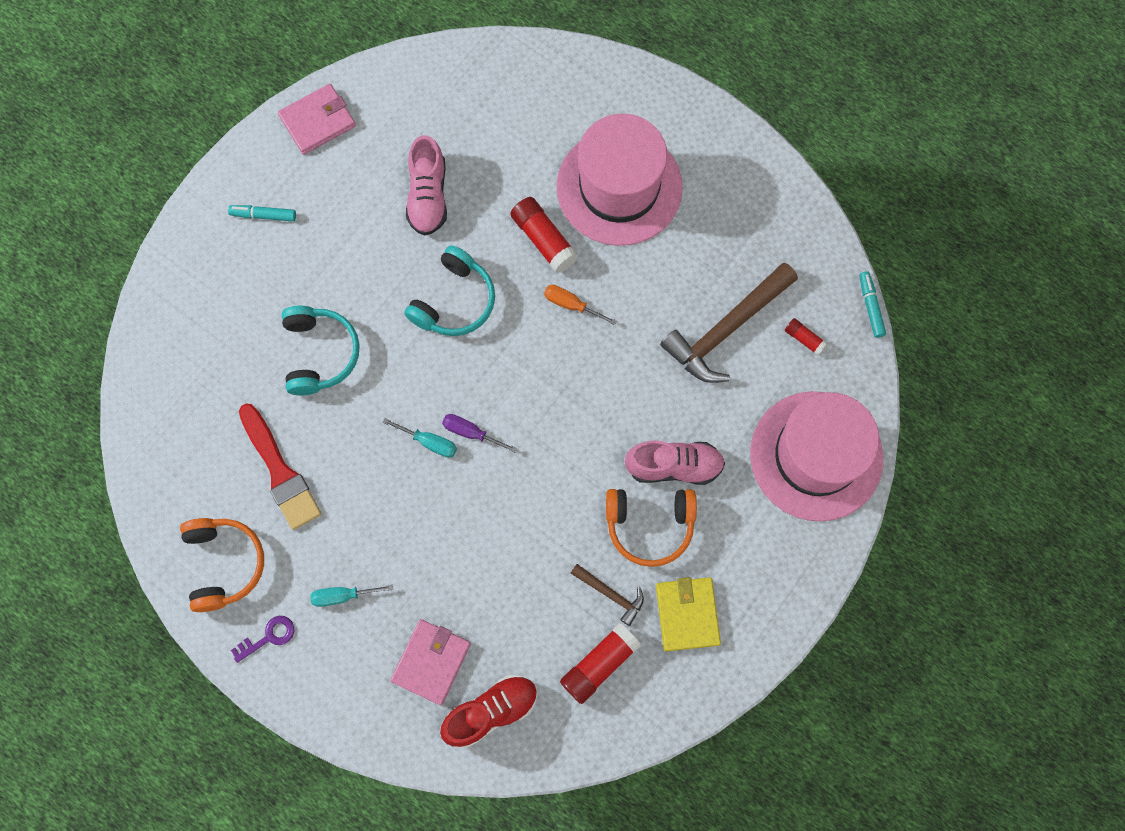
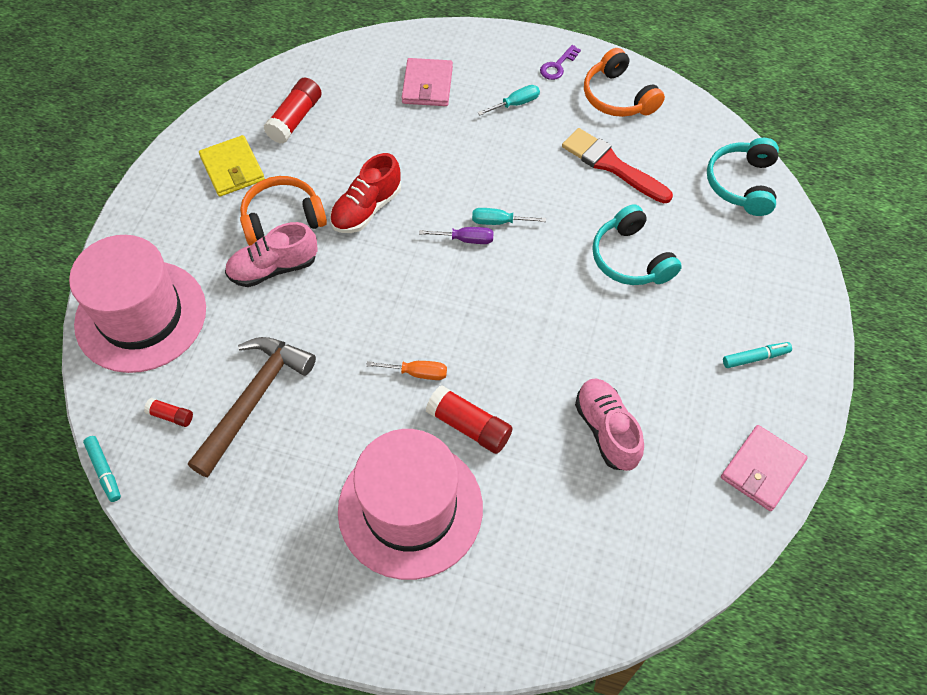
camera: 160 degrees right, 15 degrees down
turquoise headphones [404,246,495,336] -> turquoise headphones moved to [707,138,779,216]
red shoe [440,675,538,748] -> red shoe moved to [330,153,401,233]
brown hammer [570,564,644,626] -> none

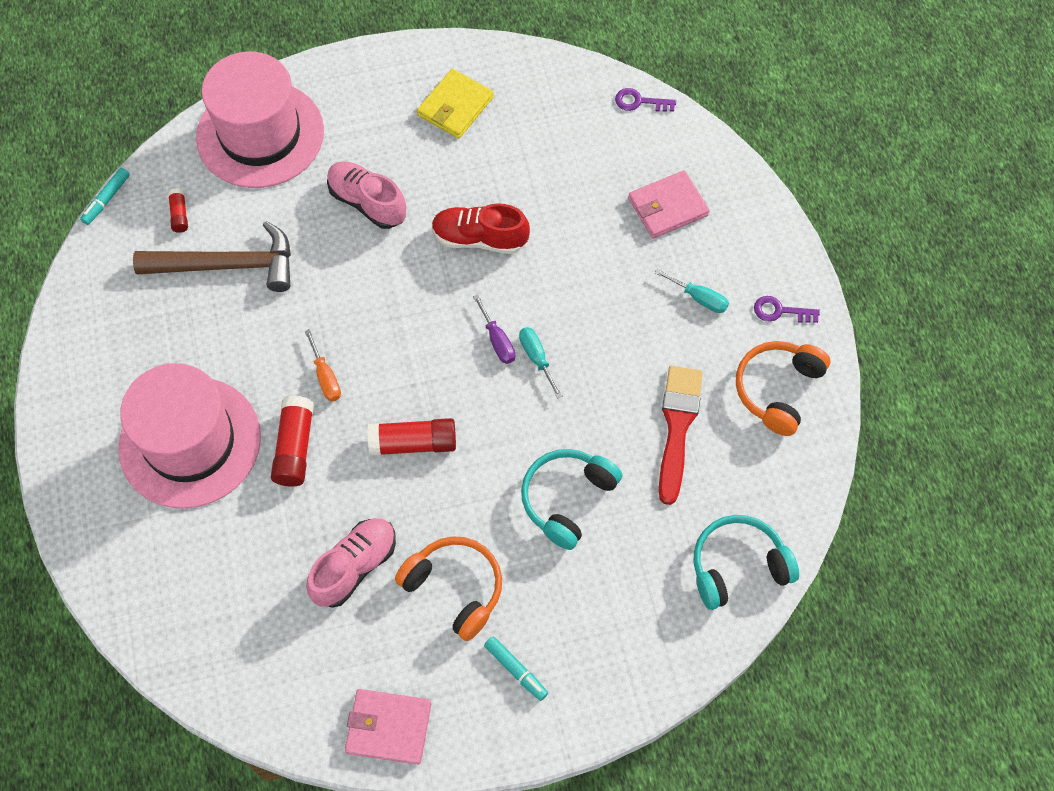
camera: 60 degrees right, 5 degrees up
orange headphones [240,176,327,246] -> orange headphones moved to [395,536,502,641]
red glue stick [263,78,322,144] -> red glue stick moved to [368,418,456,456]
none -> purple key [615,88,676,112]

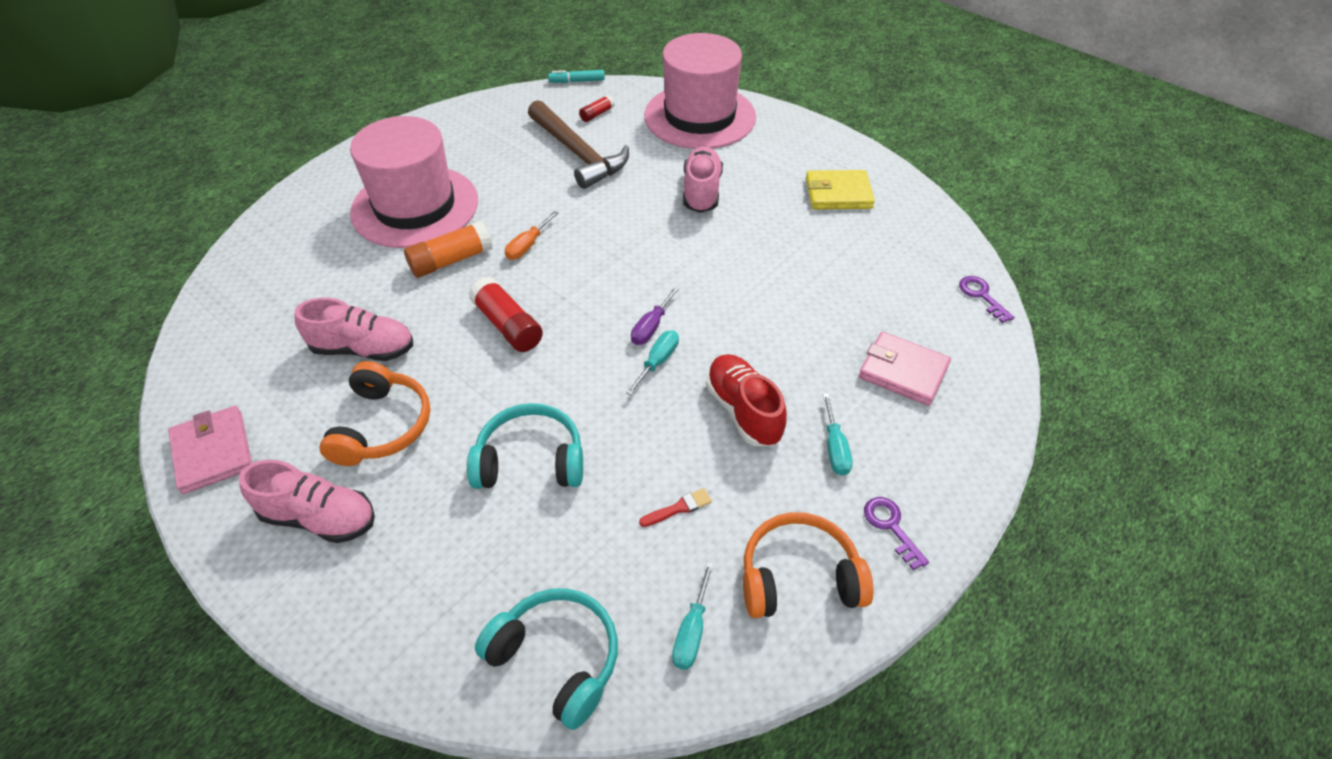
camera: 55 degrees right, 15 degrees down
red glue stick [271,396,314,487] -> orange glue stick [404,221,492,278]
red shoe [432,203,530,254] -> red shoe moved to [706,354,787,446]
turquoise marker [484,637,548,701] -> pink shoe [239,460,375,543]
red brush [659,366,703,505] -> red brush [639,488,712,527], size x0.42
none -> turquoise screwdriver [672,562,714,670]

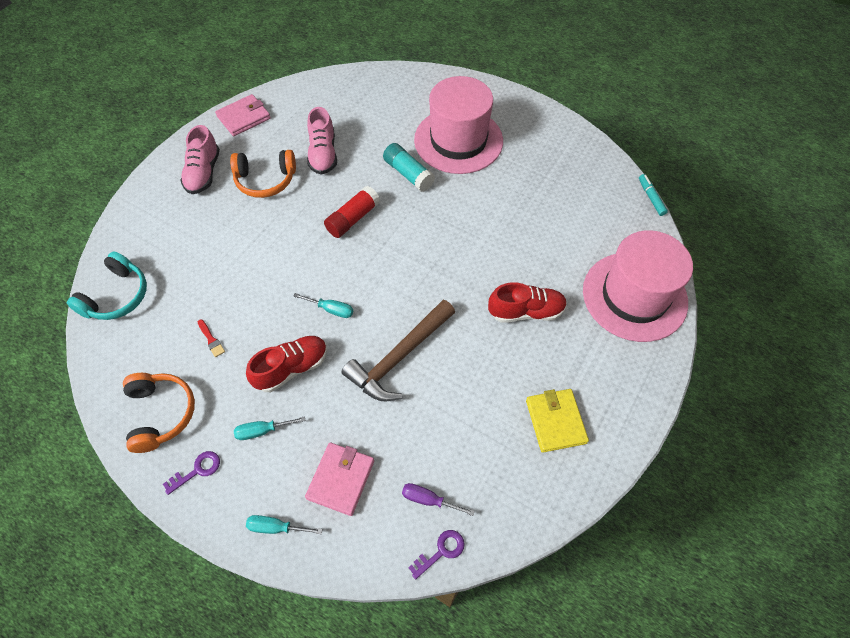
camera: 80 degrees right, 10 degrees up
orange glue stick [404,221,492,278] -> turquoise glue stick [383,143,435,192]
turquoise headphones [467,403,583,489] -> none
orange screwdriver [505,211,559,260] -> none
brown hammer [528,100,629,189] -> brown hammer moved to [341,300,455,401]
red glue stick [579,95,615,122] -> none
purple screwdriver [631,286,680,345] -> purple screwdriver moved to [402,483,475,516]
turquoise screwdriver [672,562,714,670] -> turquoise screwdriver moved to [246,515,322,534]
pink shoe [683,147,723,213] -> red shoe [488,282,567,323]

